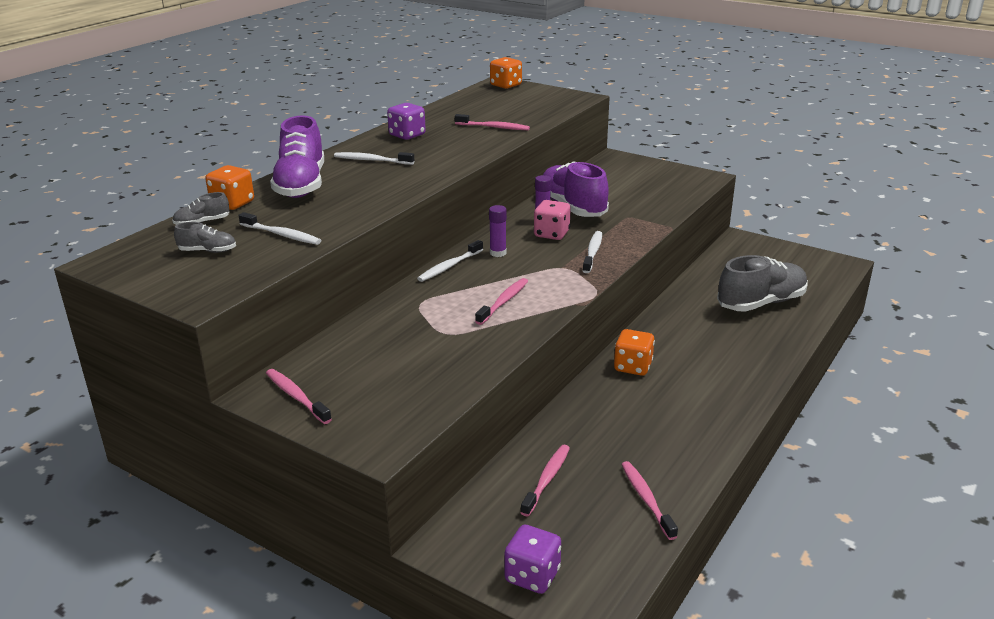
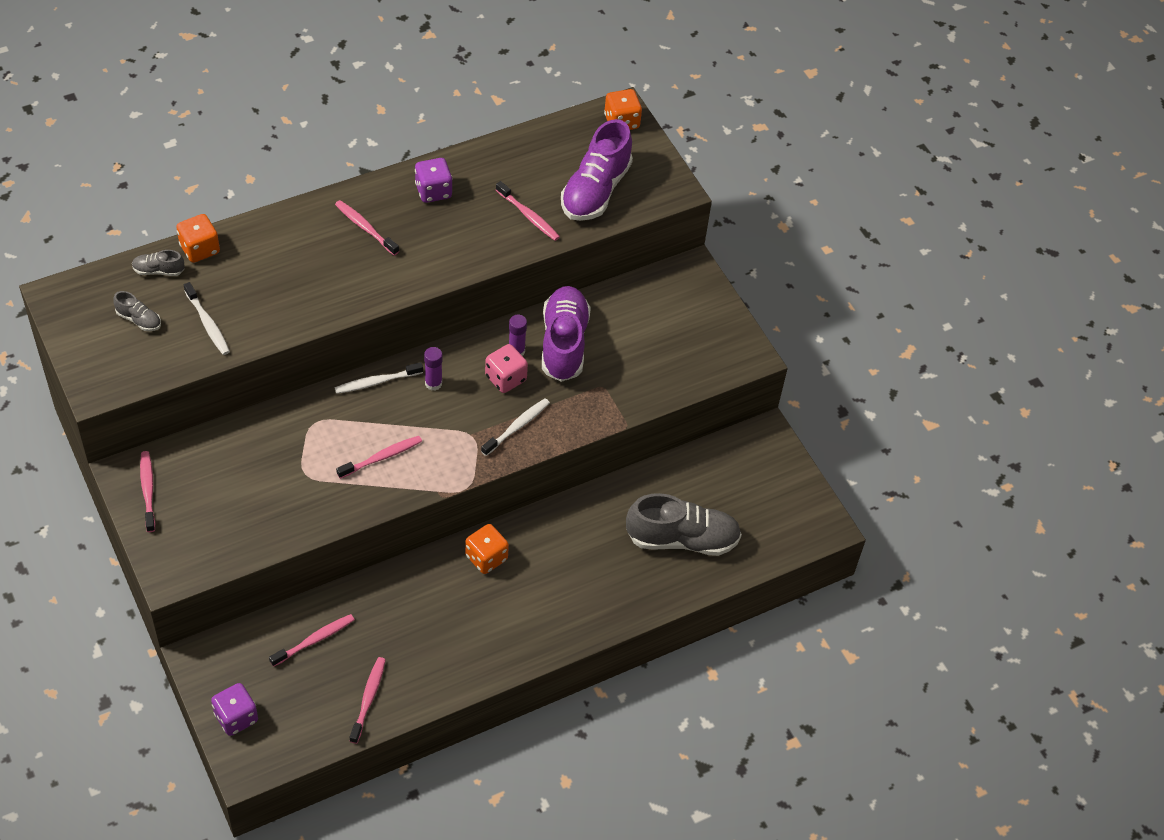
camera: 25 degrees right, 25 degrees up
purple shoe [270,115,324,198] -> purple shoe moved to [561,119,633,221]
white toothbrush [334,152,414,165] -> pink toothbrush [335,200,399,256]

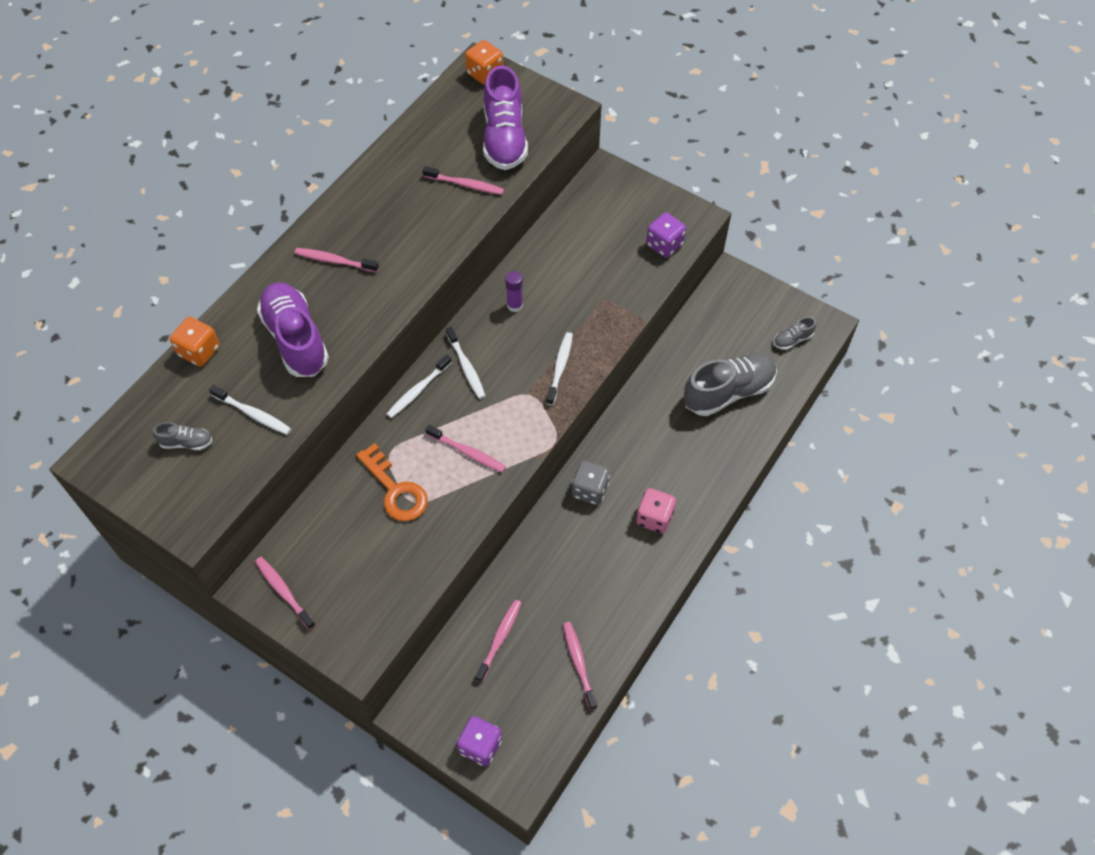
camera: 25 degrees left, 5 degrees up
grey shoe [132,250,185,276] -> grey shoe moved to [773,317,816,350]
pink toothbrush [336,436,422,479] -> pink toothbrush turned 90 degrees clockwise [425,425,506,473]
purple dice [415,158,453,203] -> purple dice moved to [646,212,686,258]
purple glue stick [424,347,443,391] -> white toothbrush [446,326,485,399]
orange dice [465,524,509,574] -> grey dice [572,461,610,505]
pink dice [485,344,528,393] -> pink dice moved to [636,488,676,533]
purple shoe [542,286,591,382] -> purple shoe moved to [257,282,329,377]
none -> orange key [356,443,428,521]

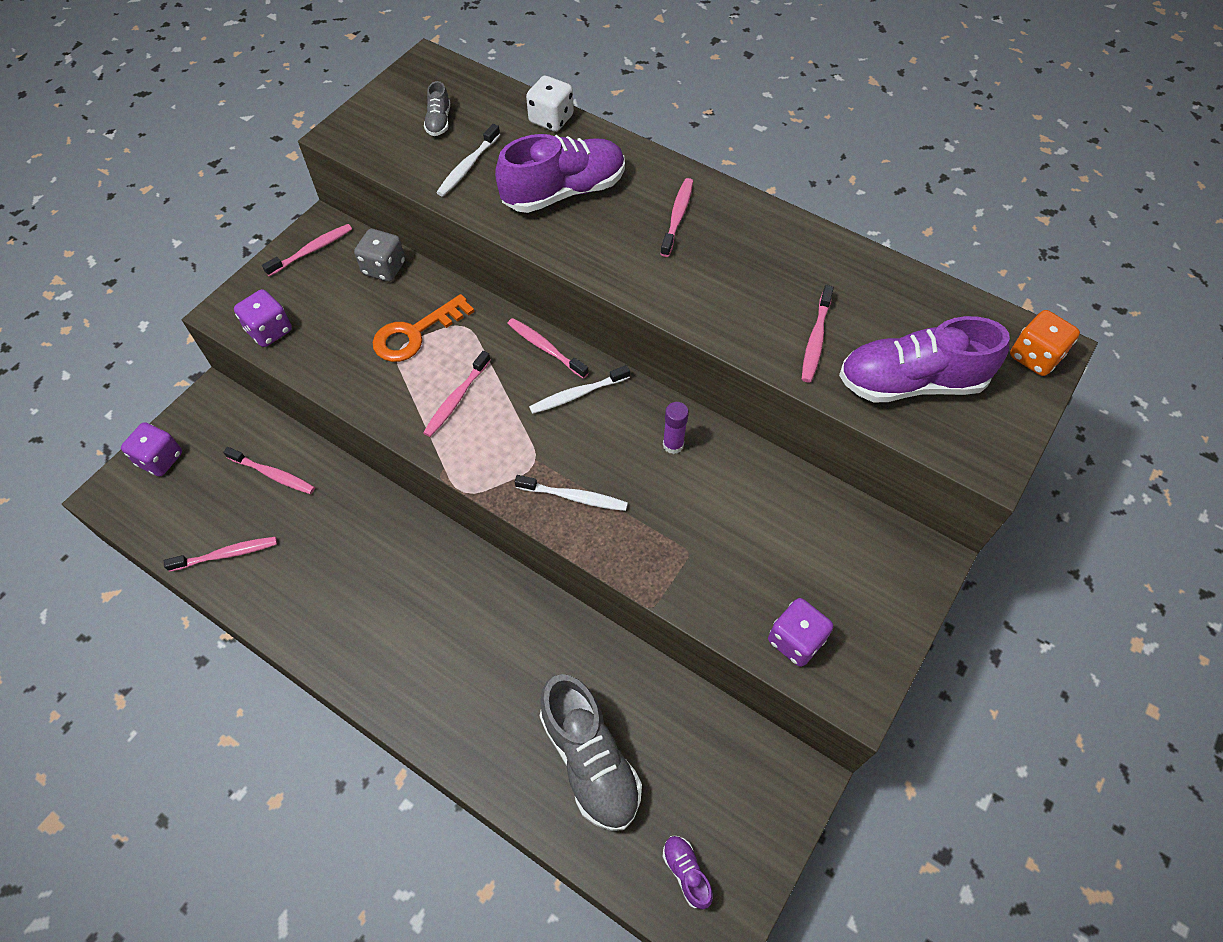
camera: 90 degrees right, 0 degrees up
orange dice [170,317,220,367] -> white dice [526,76,574,132]
white toothbrush [387,354,452,418] -> pink toothbrush [507,318,589,379]
grey dice [572,461,610,505] -> grey dice moved to [354,229,405,282]
pink dice [636,488,676,533] -> none
grey shoe [773,317,816,350] -> purple shoe [662,836,713,909]
none -> purple dice [234,289,292,347]

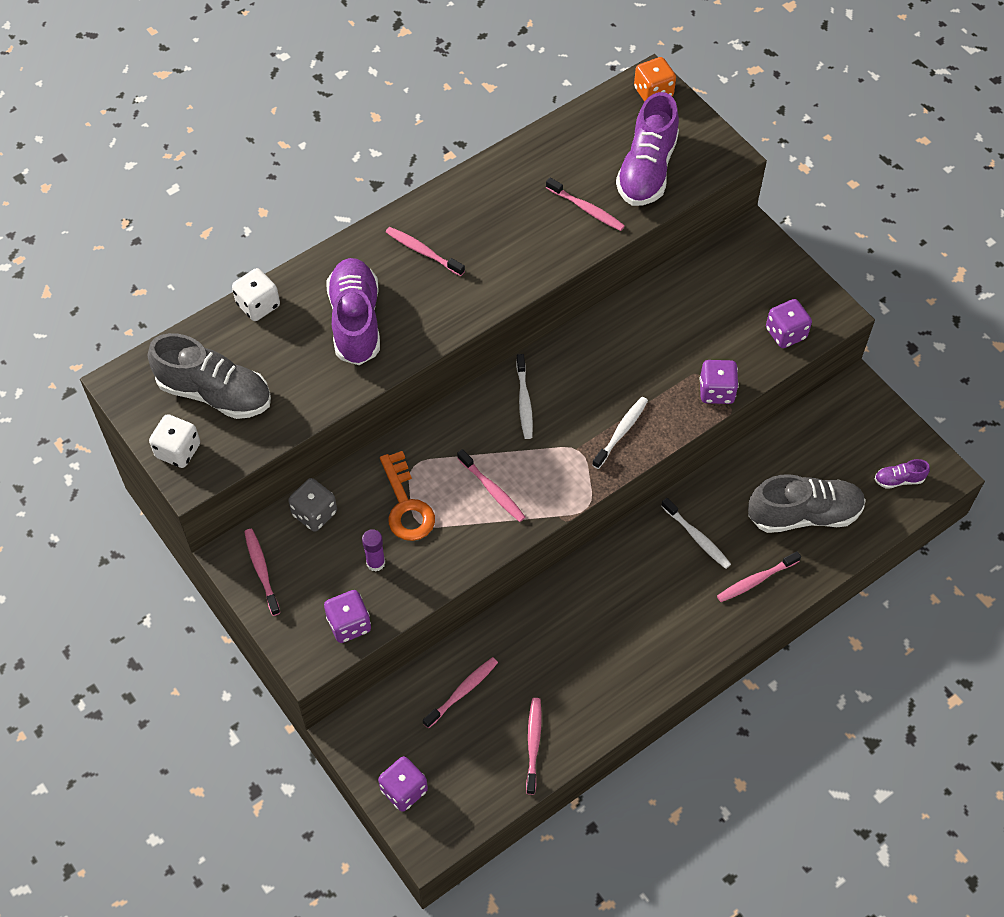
camera: 70 degrees left, 0 degrees up
grey shoe [424,81,450,136] -> grey shoe [148,333,271,419], size x2.22
white toothbrush [436,124,500,196] -> white toothbrush moved to [661,498,731,569]
pink toothbrush [507,318,589,379] -> pink toothbrush moved to [717,551,801,602]
purple glue stick [663,402,689,454] -> purple glue stick moved to [362,529,385,572]
none -> white dice [149,414,200,468]
none -> purple dice [700,360,739,404]

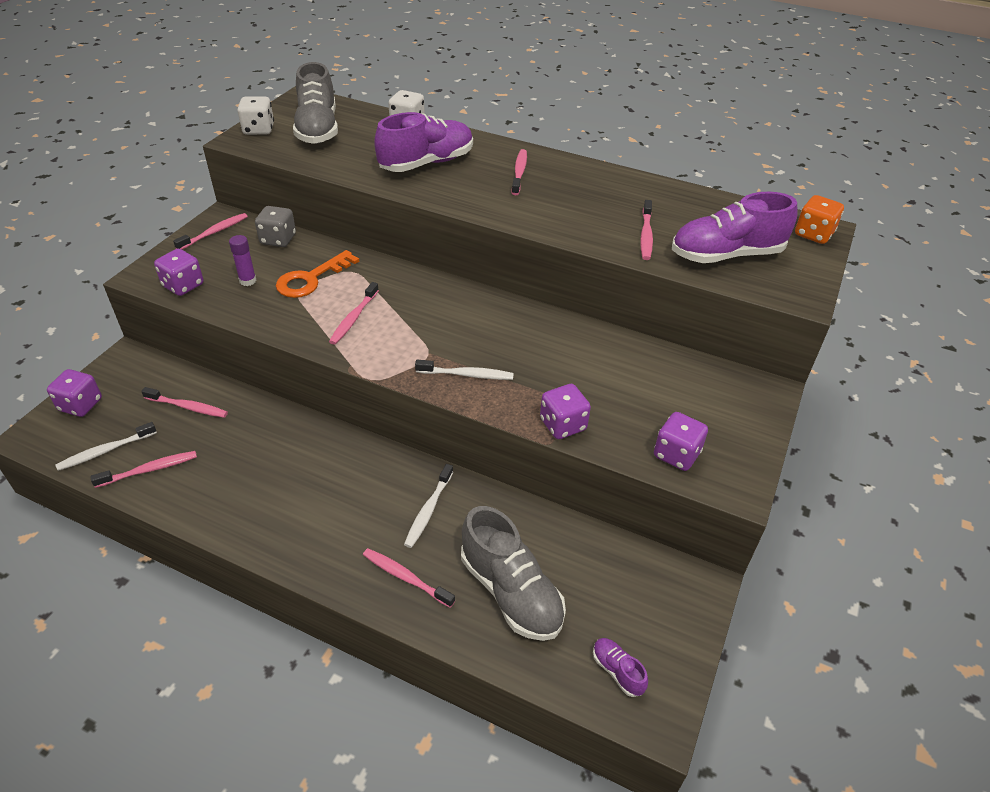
camera: 60 degrees right, 15 degrees down
white toothbrush [516,354,533,439] -> white toothbrush moved to [55,422,157,471]

